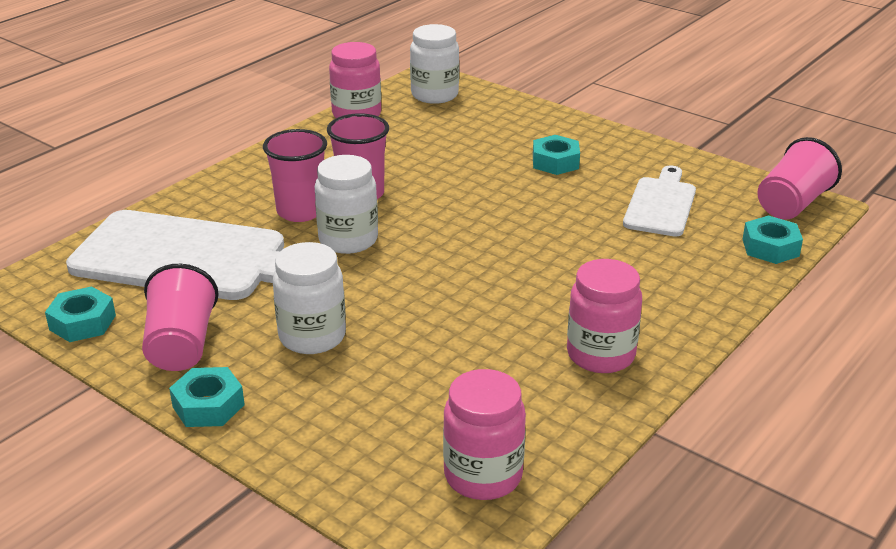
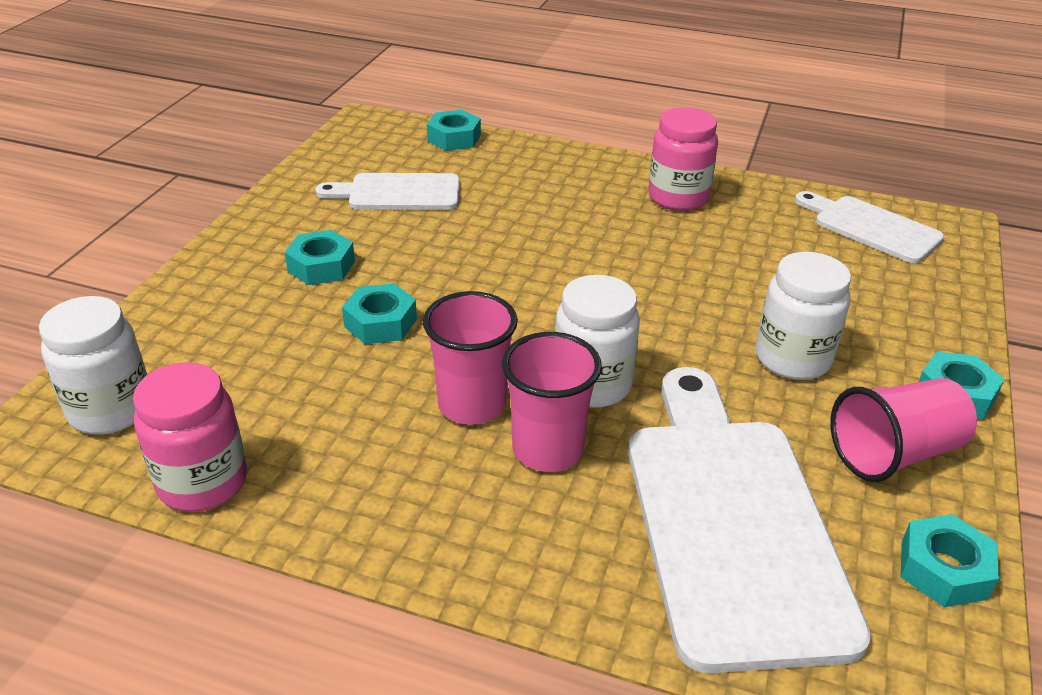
camera: 110 degrees left, 5 degrees up
pink jar [443,369,526,500] -> white cutting board [795,191,944,263]
pink cup [757,137,842,220] -> none
none -> turquoise nut [342,283,417,344]

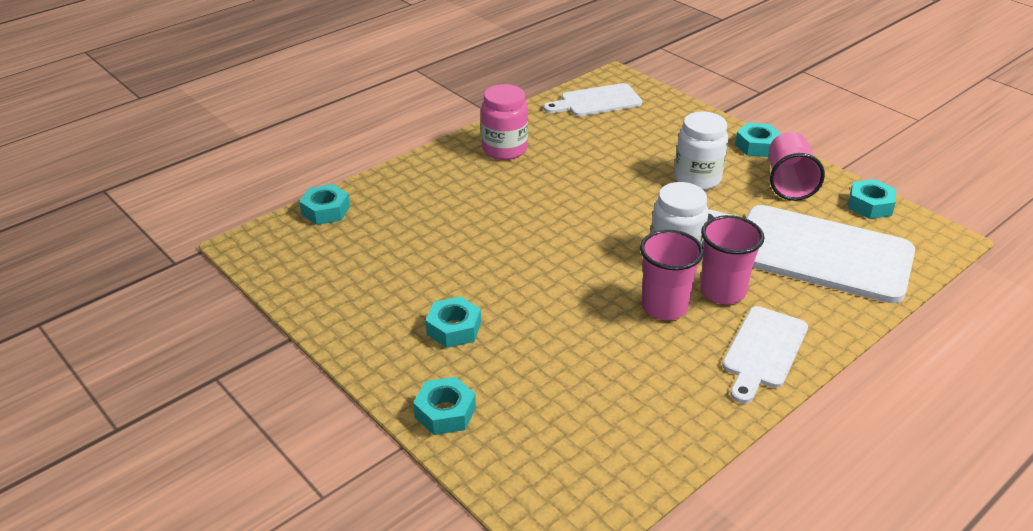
camera: 60 degrees left, 0 degrees up
white jar [39,296,147,434] -> none
pink jar [133,362,247,512] -> none
white cutting board [316,173,460,210] -> white cutting board moved to [722,306,808,404]
turquoise nut [342,283,417,344] -> turquoise nut moved to [413,377,476,435]

